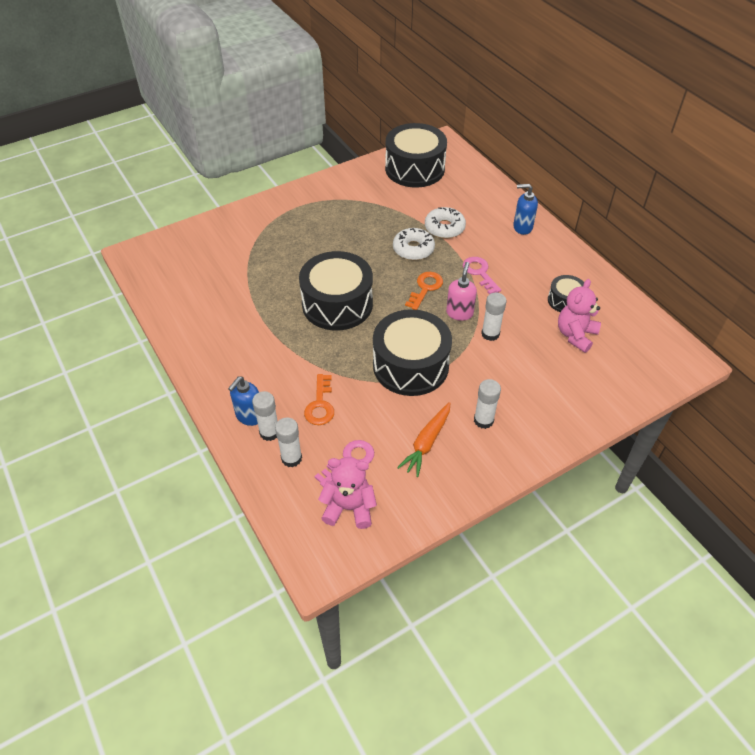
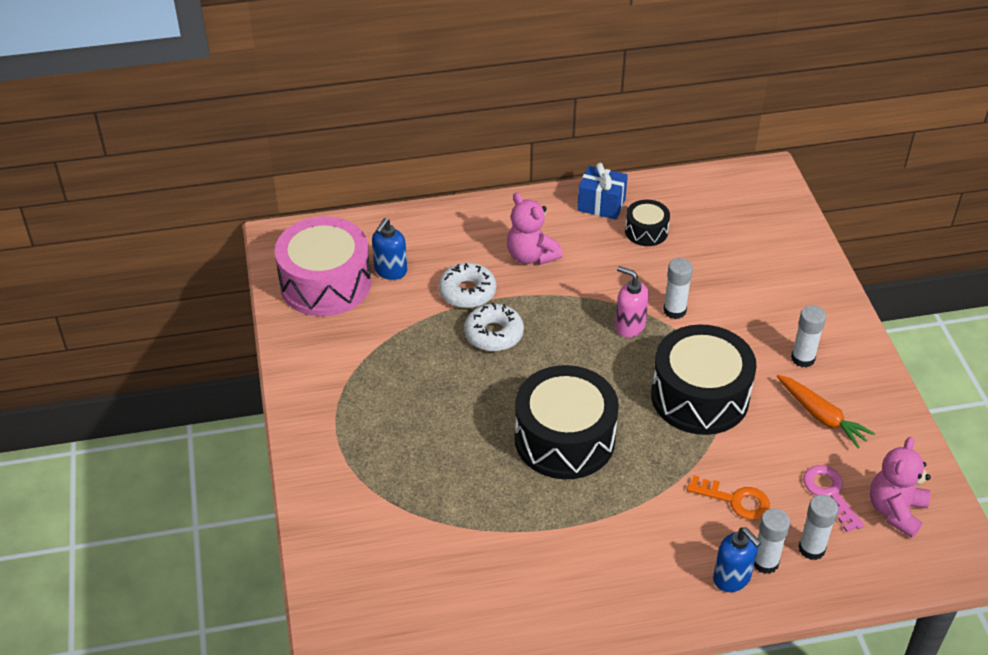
camera: 70 degrees left, 5 degrees down
black drum [385,123,447,187] -> pink drum [275,217,371,316]
orange key [405,272,443,310] -> none
pink key [463,257,501,295] -> none
blue soap dispenser [513,184,538,235] -> blue soap dispenser moved to [372,218,407,280]
pink teddy bear [558,279,601,353] -> pink teddy bear moved to [507,192,563,265]
none -> blue gift [577,163,628,220]

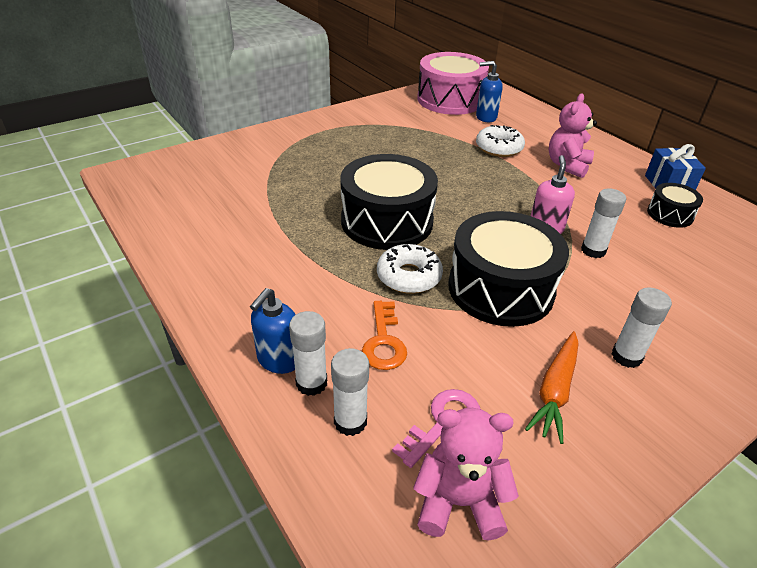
camera: 65 degrees right, 5 degrees down
white donut [464,303,524,351] -> white donut moved to [377,244,443,294]

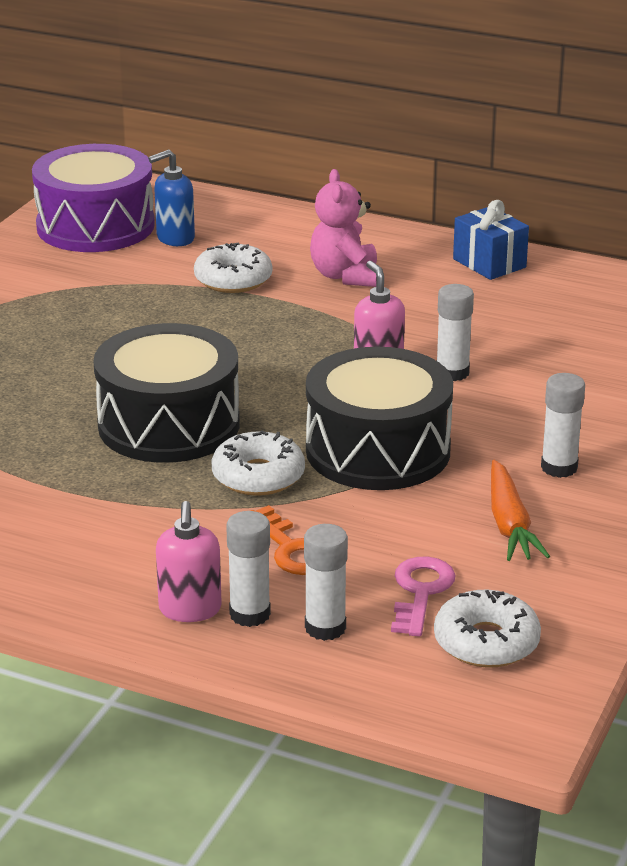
camera: 30 degrees left, 10 degrees down
blue soap dispenser [250,288,295,374] -> pink soap dispenser [156,501,222,622]
pink teddy bear [413,408,519,541] -> white donut [434,590,541,668]
pink drum [417,52,489,115] -> purple drum [32,144,155,252]
black drum [647,183,703,228] -> none

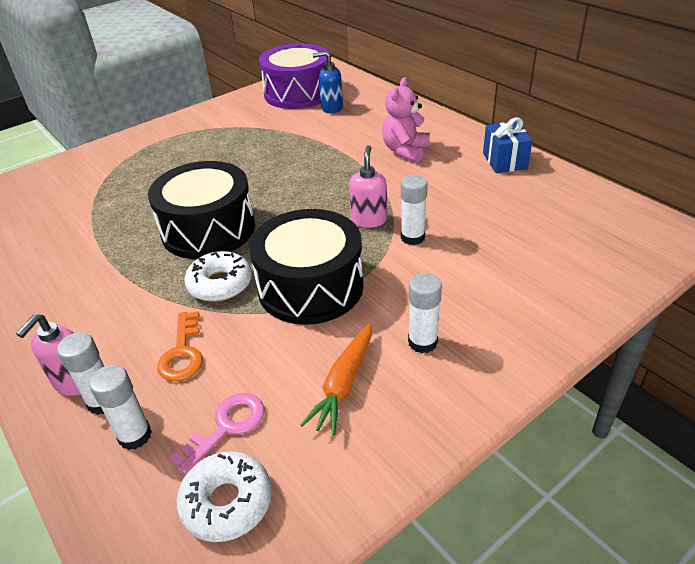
camera: 30 degrees right, 10 degrees up
white donut [194,242,272,293] -> none

